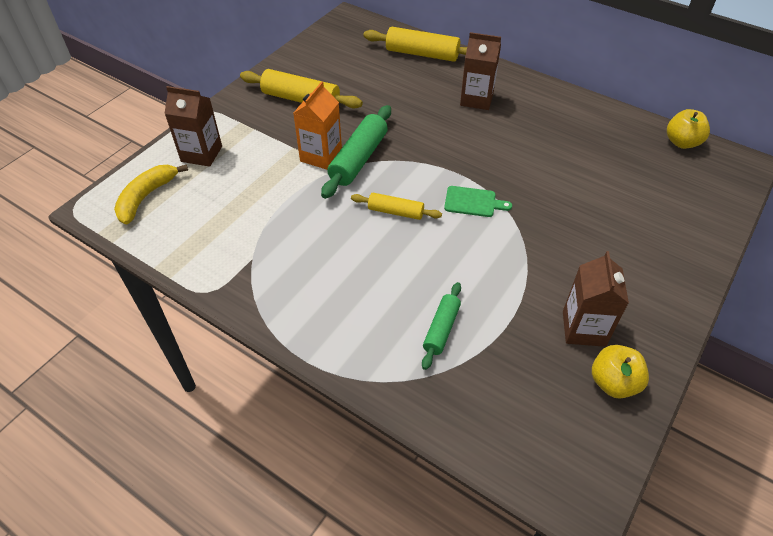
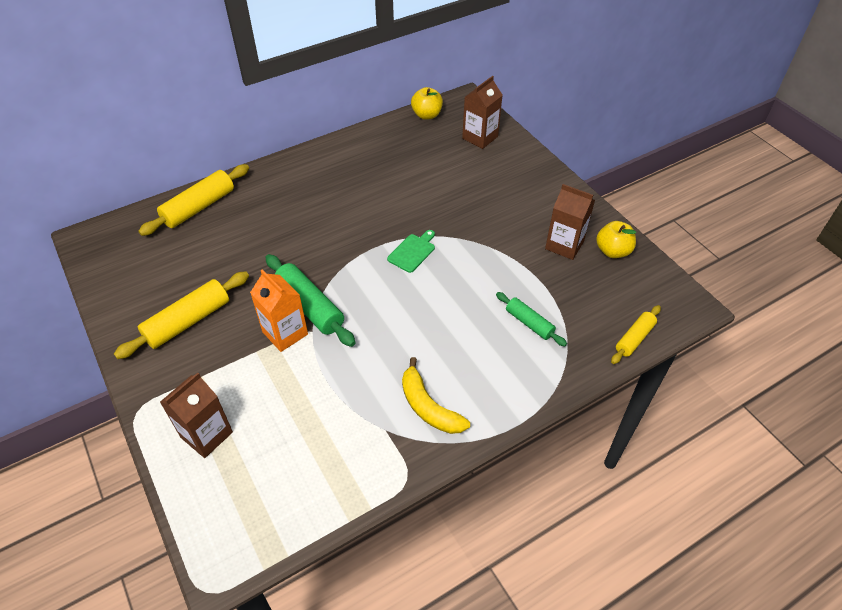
camera: 65 degrees left, 0 degrees up
yellow banana [114,164,188,224] -> yellow banana moved to [402,357,470,434]
yellow rolling pin [351,193,442,220] -> yellow rolling pin moved to [611,305,661,364]
brown carton [460,32,501,110] -> brown carton moved to [462,76,502,149]

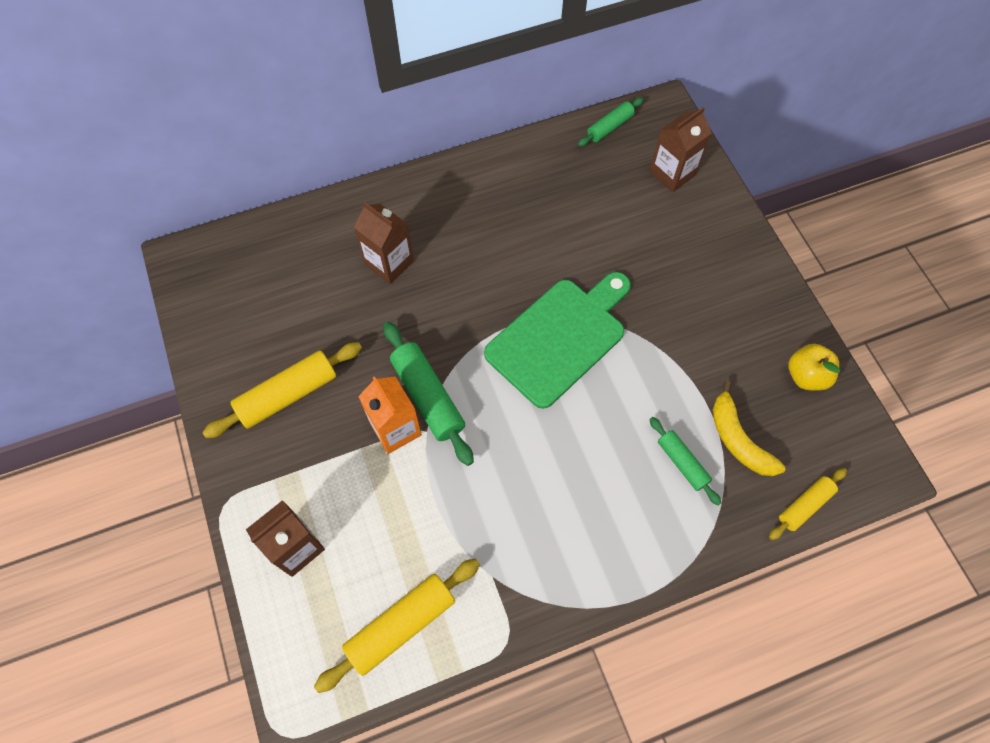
camera: 10 degrees right, 15 degrees up
yellow rolling pin [138,164,249,236] -> yellow rolling pin moved to [314,558,480,693]
green cutting board [387,230,435,273] -> green cutting board [484,272,631,409], size x2.33
yellow banana [402,357,470,434] -> yellow banana moved to [713,381,786,476]
yellow apple [411,87,443,120] -> green rolling pin [578,97,644,147]
brown carton [545,184,595,260] -> brown carton moved to [354,202,414,284]

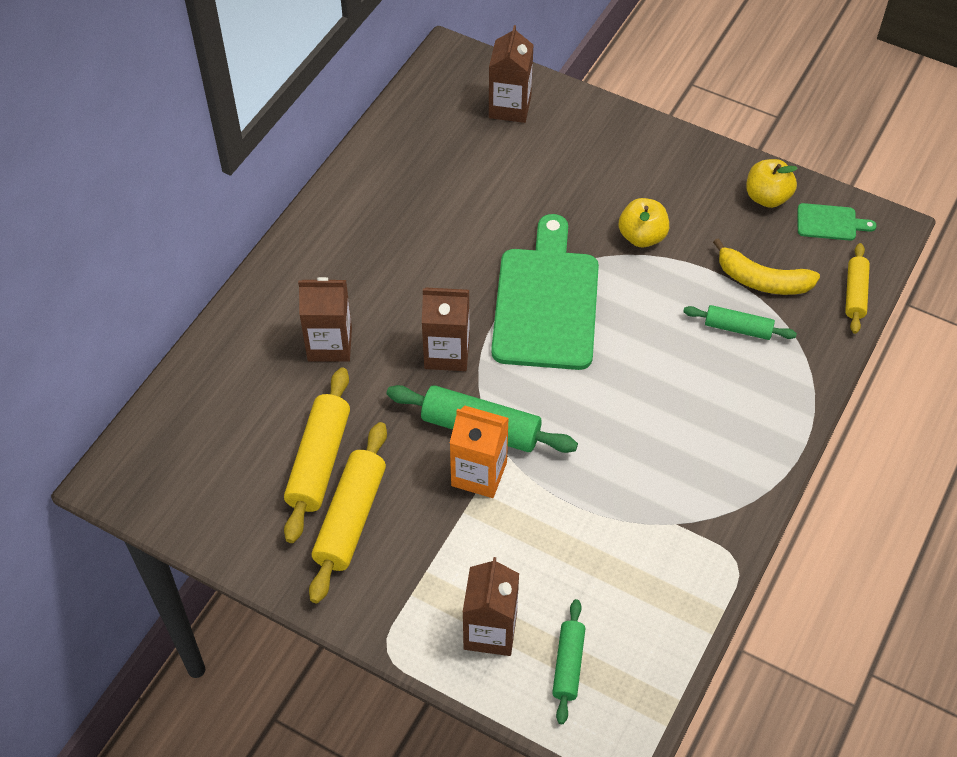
camera: 40 degrees left, 10 degrees down
yellow rolling pin [314,558,480,693] -> yellow rolling pin moved to [284,367,350,543]
green rolling pin [578,97,644,147] -> green rolling pin moved to [552,599,585,724]
none -> brown carton [422,287,470,371]
none -> yellow apple [619,198,669,247]
none -> green cutting board [798,203,877,241]

